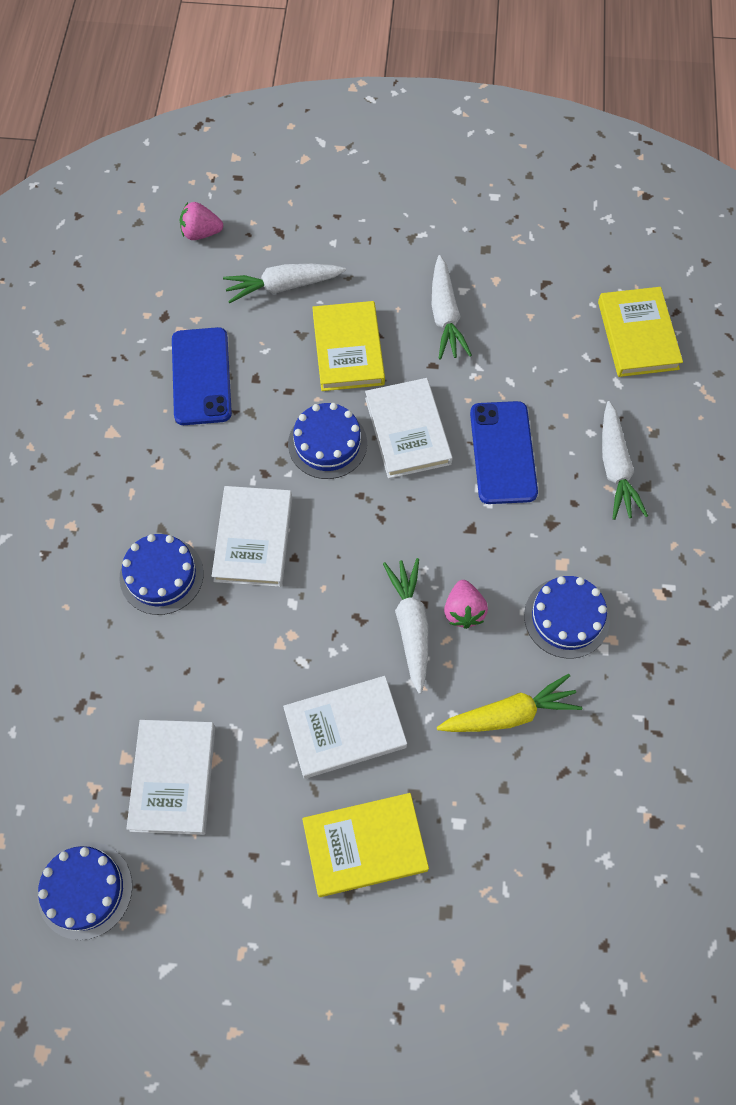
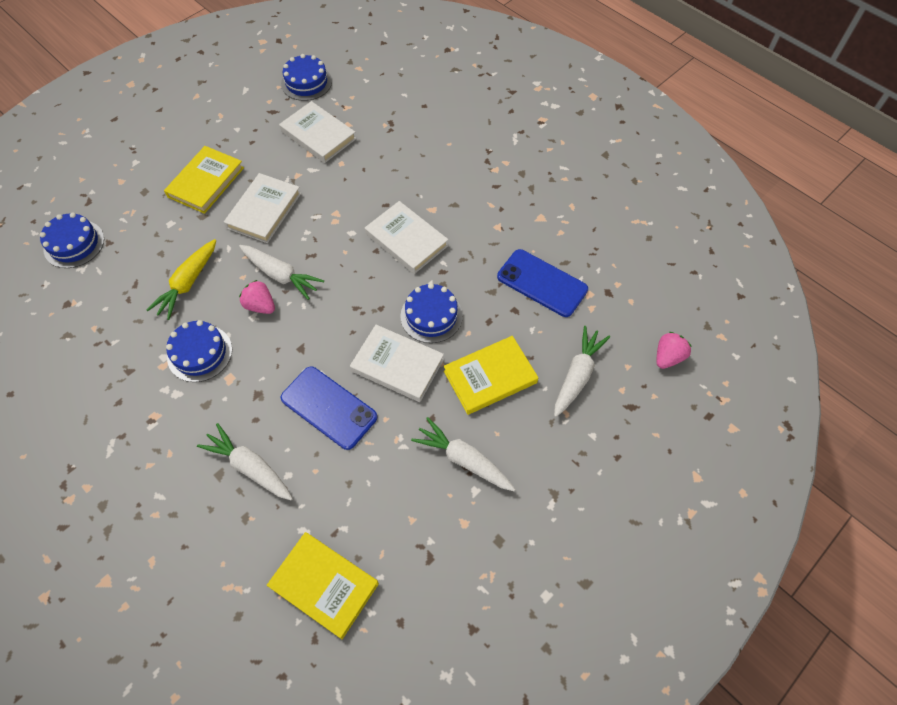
camera: 130 degrees right, 5 degrees down
blue cake [119,534,204,615] -> blue cake moved to [40,213,104,268]
yellow book [312,301,385,391] -> yellow book turned 60 degrees counterclockwise [444,336,538,415]

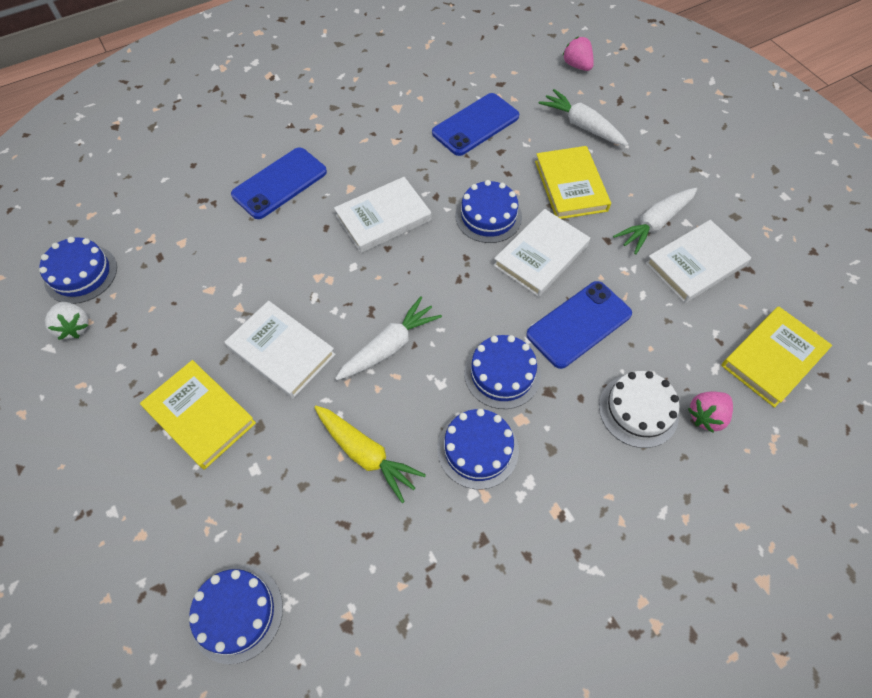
camera: 75 degrees left, 0 degrees up
white carrot [197,423,293,500] -> white cake [599,371,679,448]
pink strawberry [239,280,275,314] -> pink strawberry moved to [688,392,733,433]
white book [279,101,356,163] -> white book moved to [645,220,751,303]
none -> white strawberry [45,302,89,340]
none -> blue phone [231,147,327,219]
none -> blue cake [464,335,541,409]

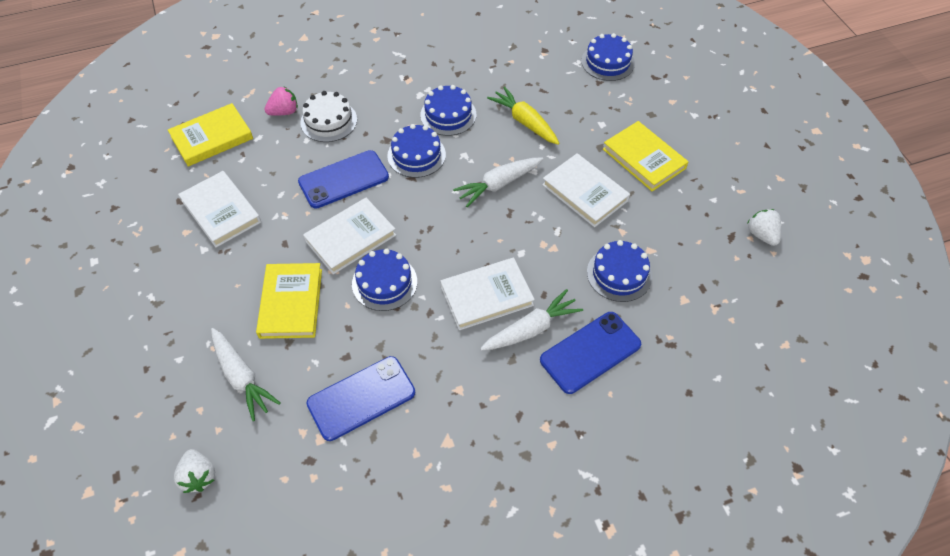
camera: 170 degrees left, 5 degrees down
blue cake [39,237,117,304] -> blue cake moved to [587,240,652,302]
pink strawberry [562,37,594,71] -> white strawberry [174,449,215,493]
white carrot [613,188,697,255] -> white carrot moved to [480,289,583,351]
white book [645,220,751,303] -> white book turned 75 degrees clockwise [178,171,261,248]

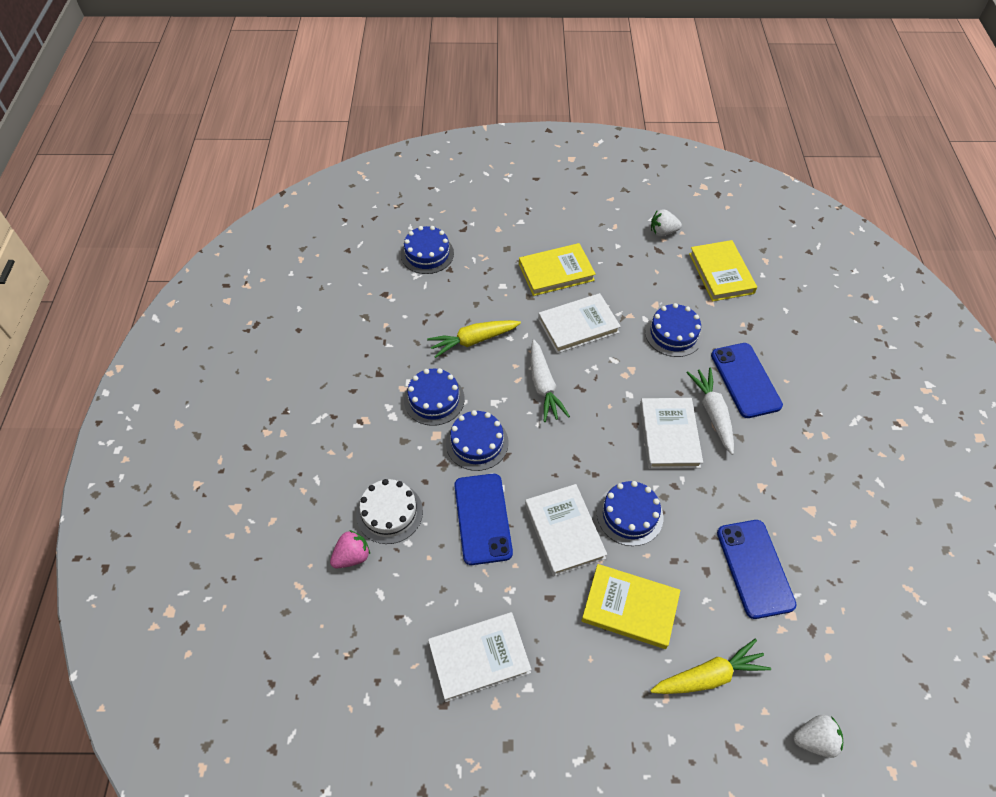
camera: 70 degrees left, 0 degrees up
yellow book [168,103,253,167] -> yellow book moved to [689,240,757,301]
white carrot [211,328,281,421] -> yellow carrot [650,639,771,694]
pink strawberry [264,87,298,116] -> pink strawberry turned 60 degrees clockwise [330,530,370,568]

